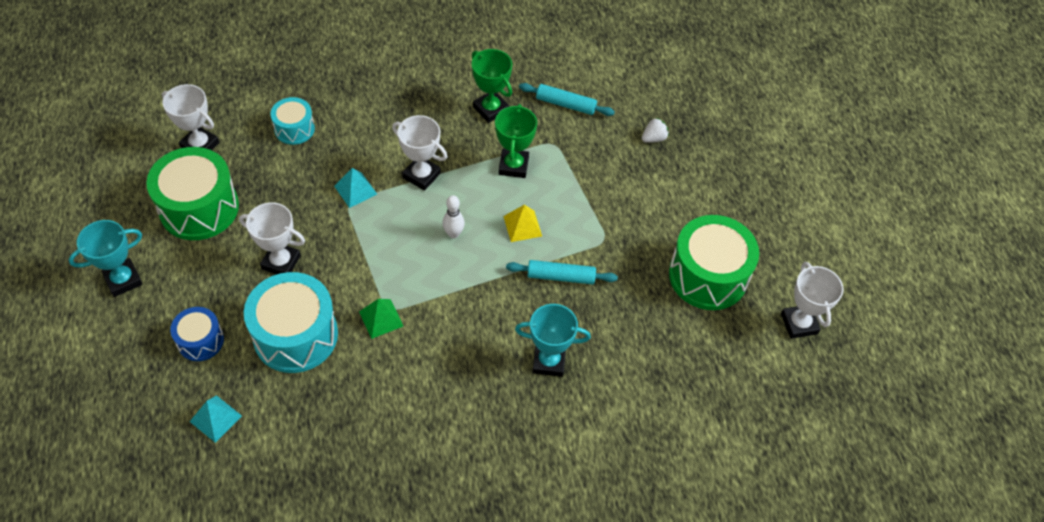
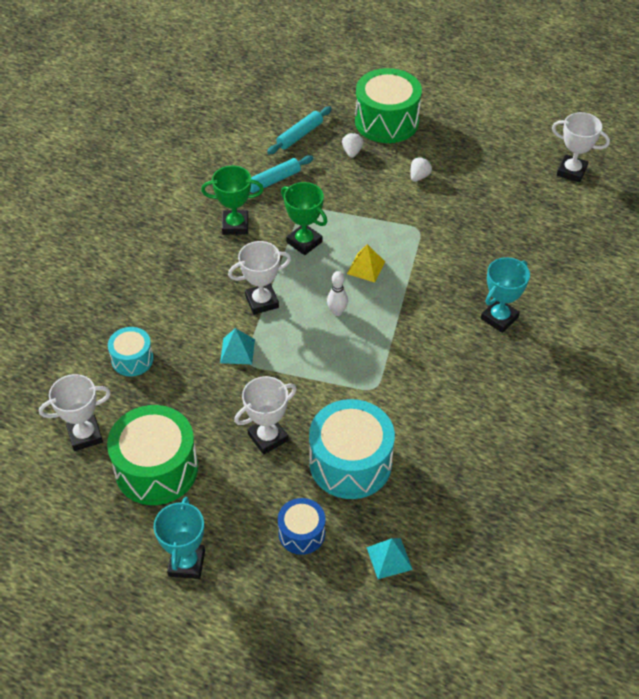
camera: 50 degrees left, 5 degrees down
green pyramid [359,299,403,339] -> none
turquoise rolling pin [506,260,618,285] -> turquoise rolling pin moved to [267,106,332,154]
green drum [669,215,759,310] -> green drum moved to [355,68,422,143]
none -> white strawberry [410,157,432,182]

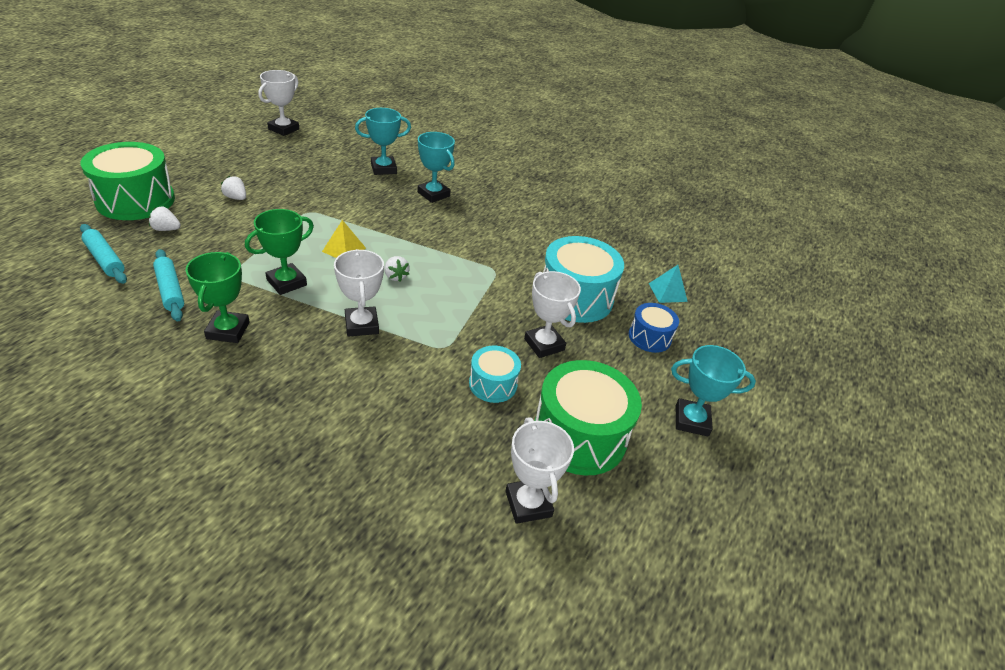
camera: 90 degrees left, 10 degrees down
turquoise drum [108,327,154,376] -> turquoise drum moved to [469,346,521,403]
turquoise pyramid [220,328,255,364] -> none
white bowling pin [327,271,348,316] -> white strawberry [384,256,410,282]
none -> turquoise trophy [355,108,411,175]

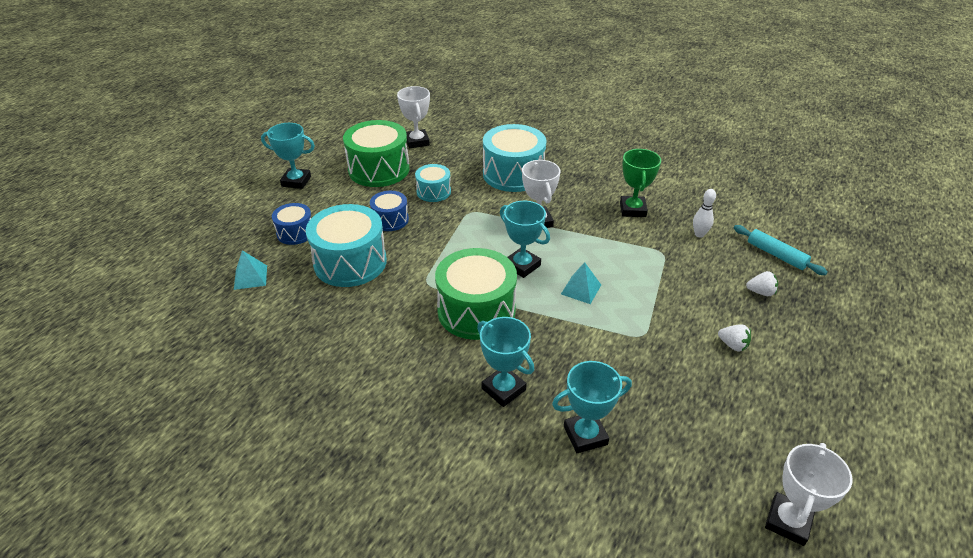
camera: 175 degrees left, 0 degrees up
green drum [80,142,175,220] -> green drum moved to [435,248,517,340]
turquoise rolling pin [153,249,184,321] -> white bowling pin [693,189,716,237]
green trophy [245,209,314,295] -> none
yellow pyramid [322,220,366,258] -> turquoise pyramid [561,262,601,304]
white strawberry [384,256,410,282] -> turquoise trophy [500,201,550,278]
white trophy [524,271,581,358] -> blue drum [370,191,409,231]
none -> turquoise drum [483,124,547,192]

